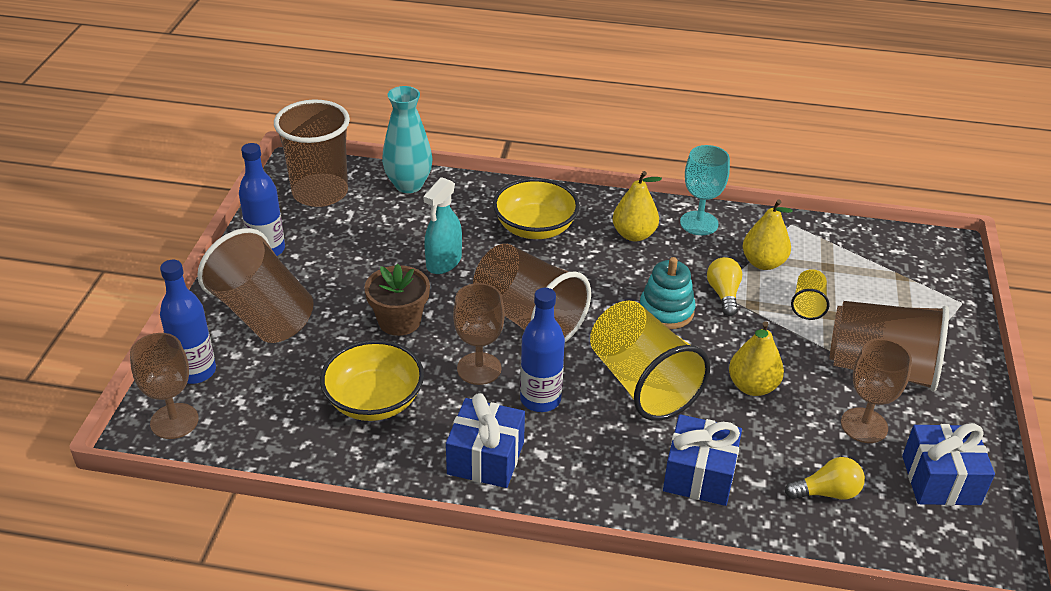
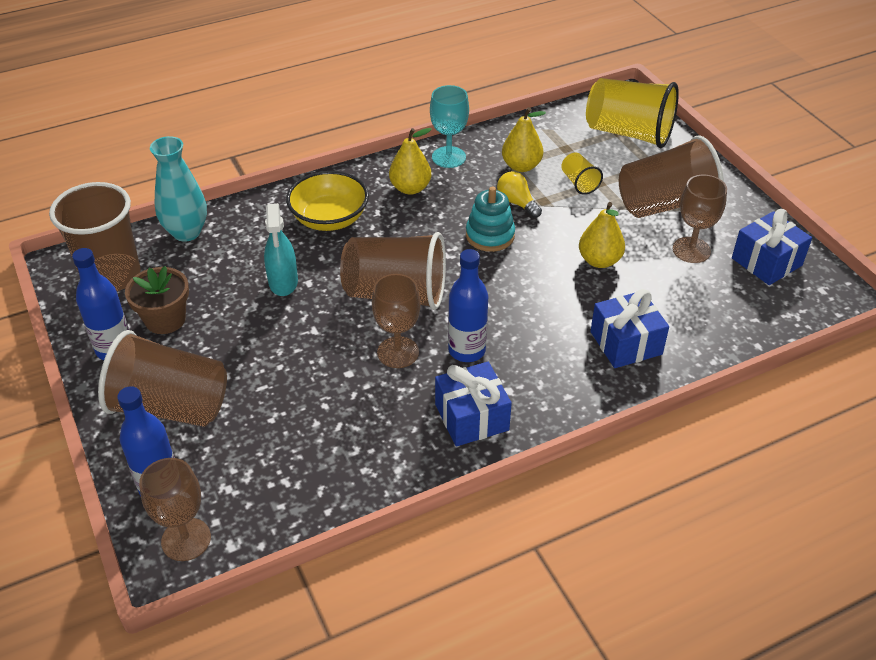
camera: 35 degrees left, 5 degrees up
yellow bowl [320,340,424,421] -> none
brown flower pot [364,264,430,336] -> brown flower pot moved to [125,266,189,334]
yellow cup [590,301,710,421] -> yellow cup moved to [586,78,679,148]
yellow light bulb [785,457,865,500] -> none

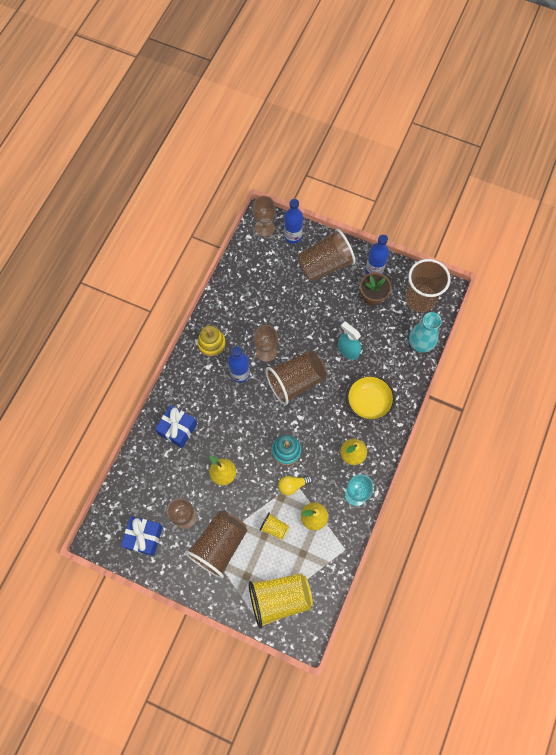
camera: 140 degrees right, 25 degrees up
blue gift [435,362,512,447] -> yellow stacking toy [197,325,226,357]
yellow light bulb [497,171,542,218] -> yellow light bulb turned 150 degrees clockwise [278,476,313,495]

